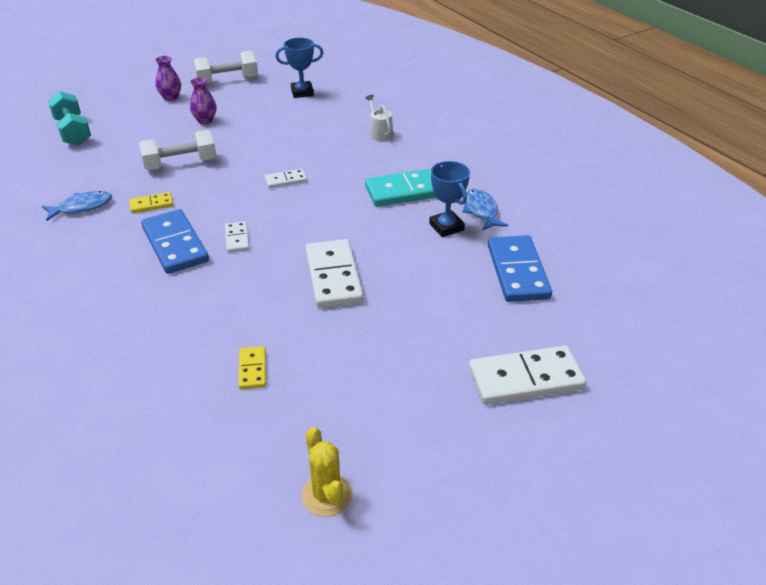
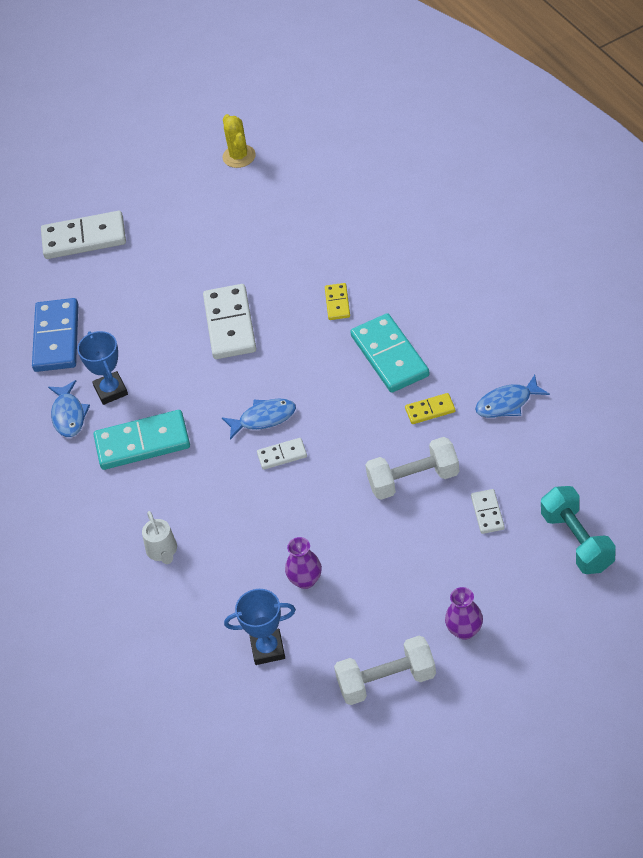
camera: 170 degrees left, 10 degrees up
blue domino [141,209,209,274] -> turquoise domino [350,313,430,393]
purple vase [190,77,217,124] -> purple vase moved to [285,537,322,589]
white domino [225,221,250,253] -> white domino moved to [471,489,505,534]
yellow domino [238,346,266,390] -> yellow domino moved to [325,283,350,320]
none -> blue fish [222,399,296,440]

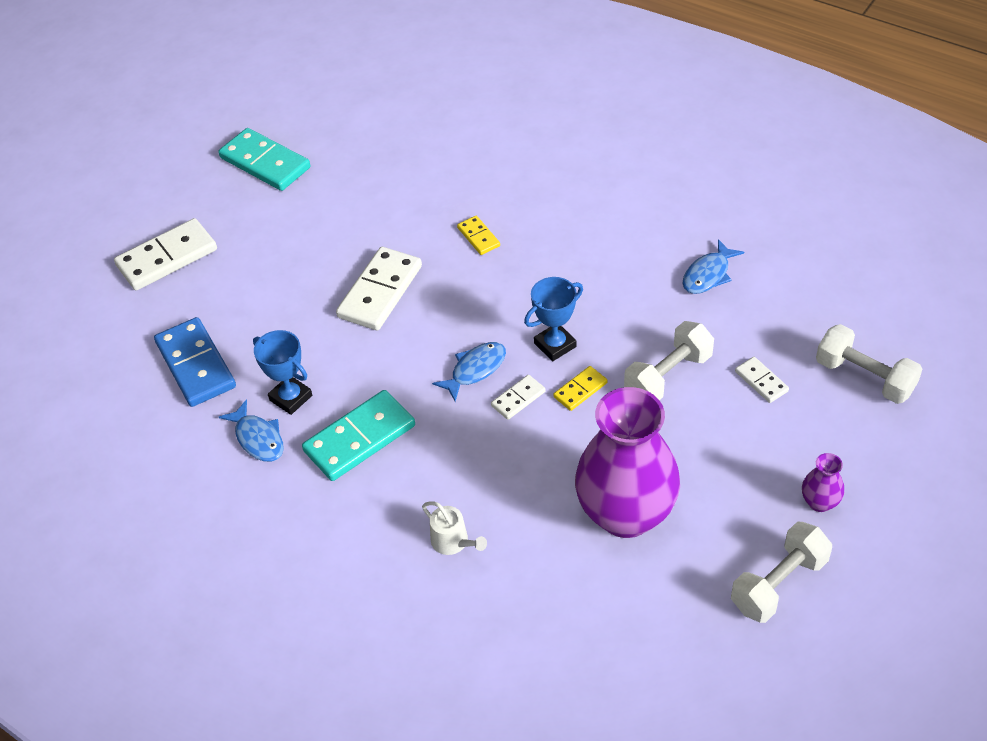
camera: 30 degrees left, 0 degrees up
white domino [203,284,256,359] -> white domino turned 60 degrees clockwise [336,247,422,330]
yellow cactus [223,114,256,168] -> none
blue trophy [224,589,296,665] -> blue trophy moved to [524,277,583,361]
purple vase [285,537,322,589] -> purple vase [575,387,680,538], size x2.47
turquoise domino [350,313,430,393] -> turquoise domino moved to [218,128,310,191]
yellow domino [405,393,455,424] -> yellow domino moved to [553,366,607,411]
turquoise dumbbell [541,486,616,574] -> white dumbbell [816,324,922,404]

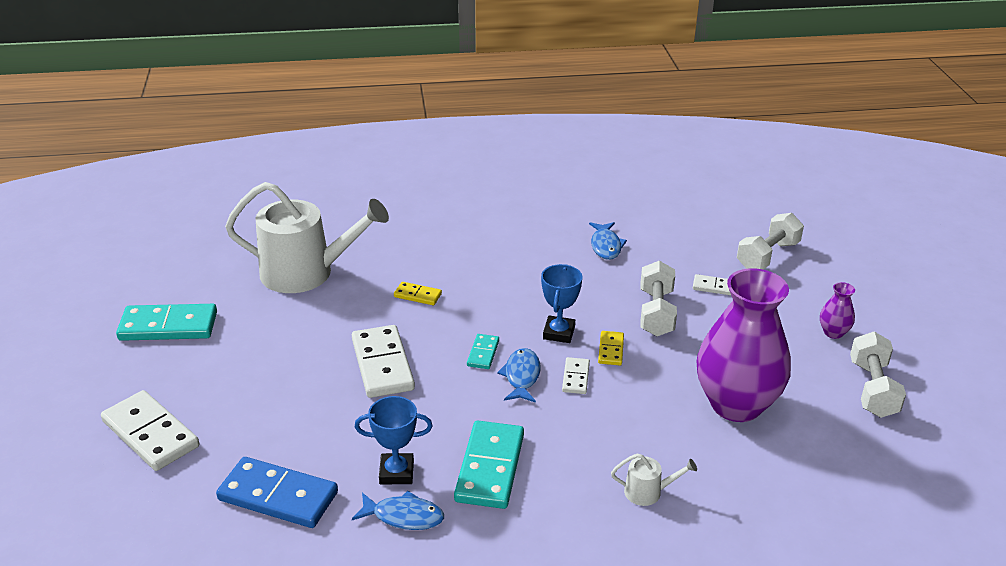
camera: 45 degrees left, 15 degrees down
white domino [114,218,217,290] -> white domino turned 60 degrees counterclockwise [101,390,199,471]
white dumbbell [816,324,922,404] -> white dumbbell turned 45 degrees counterclockwise [737,213,804,270]
none -> white watering can [225,182,389,293]
none -> turquoise domino [467,334,499,369]

